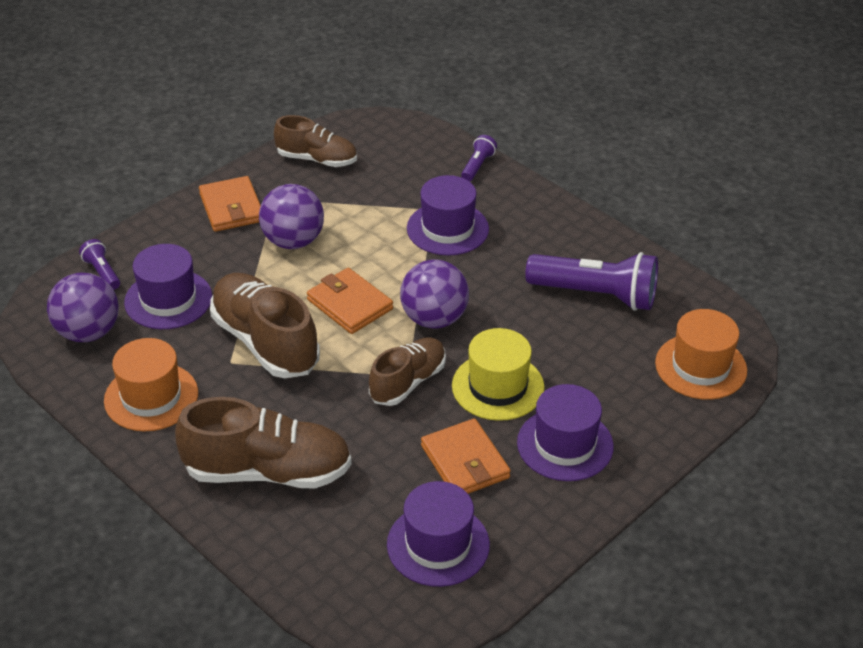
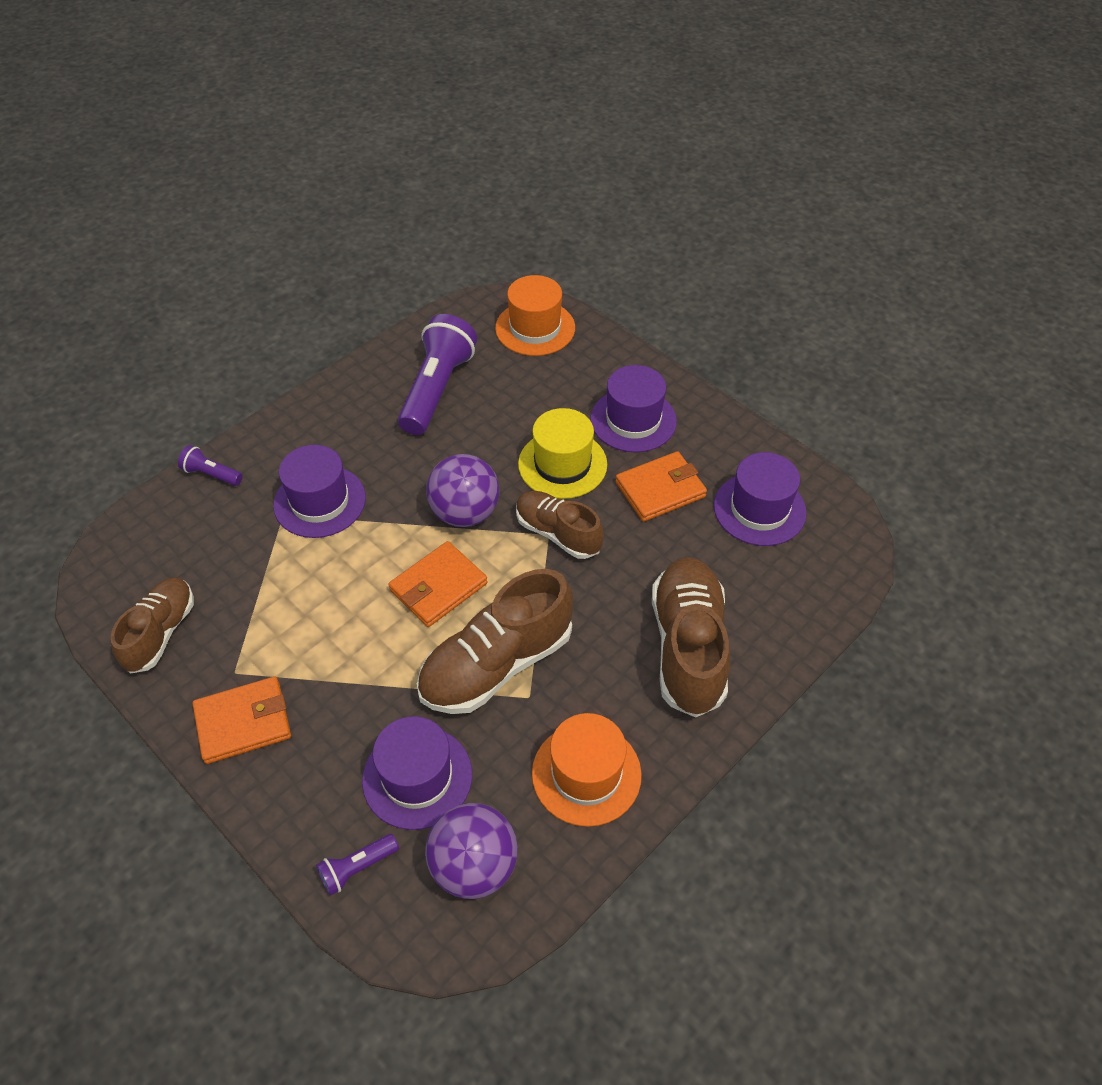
camera: 90 degrees left, 10 degrees up
purple ball [259,184,324,249] -> none

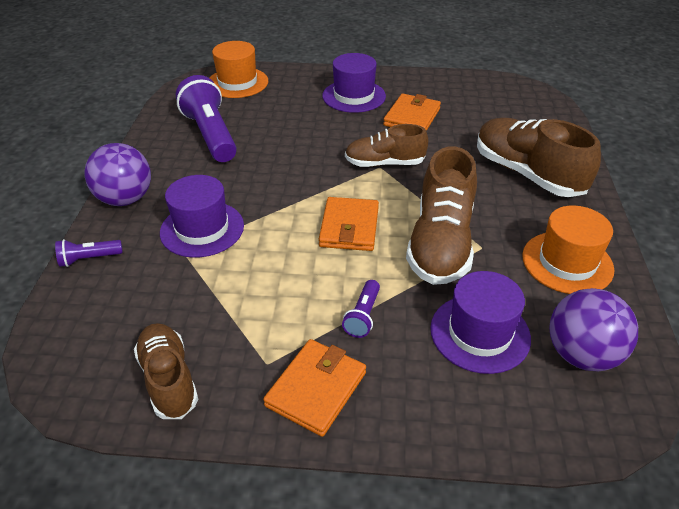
camera: 40 degrees left, 10 degrees down
purple flashlight [316,834,399,896] -> purple flashlight moved to [342,280,380,338]
purple ball [426,454,500,527] -> purple ball moved to [84,143,151,206]
yellow hat [518,408,607,499] -> none
purple hat [714,452,807,546] -> none

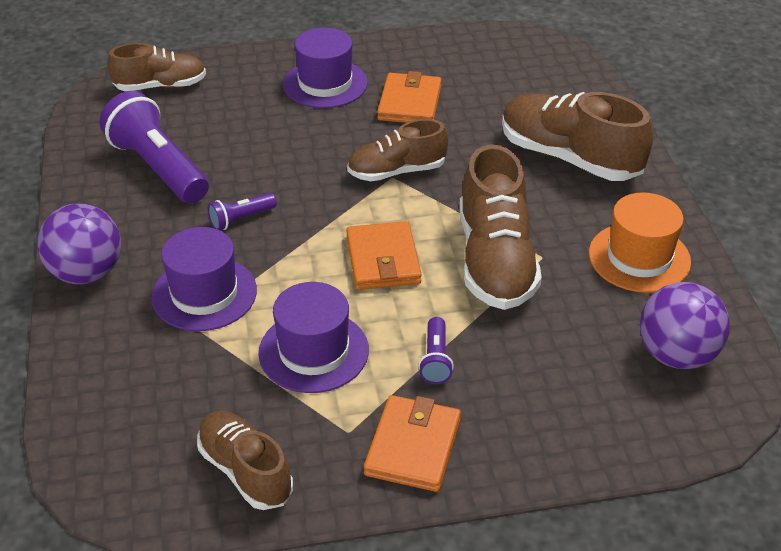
camera: 15 degrees left, 0 degrees up
purple flashlight [55,239,123,267] -> purple flashlight moved to [208,193,277,230]
orange hat [210,41,268,98] -> brown shoe [107,43,206,91]
purple hat [430,271,531,374] -> purple hat moved to [258,282,369,393]

